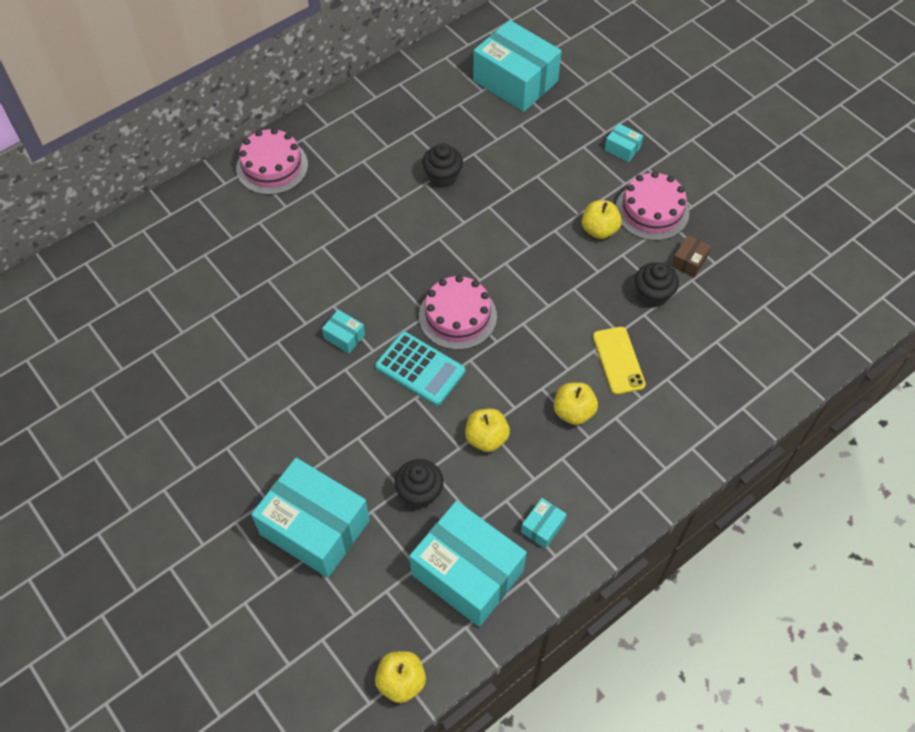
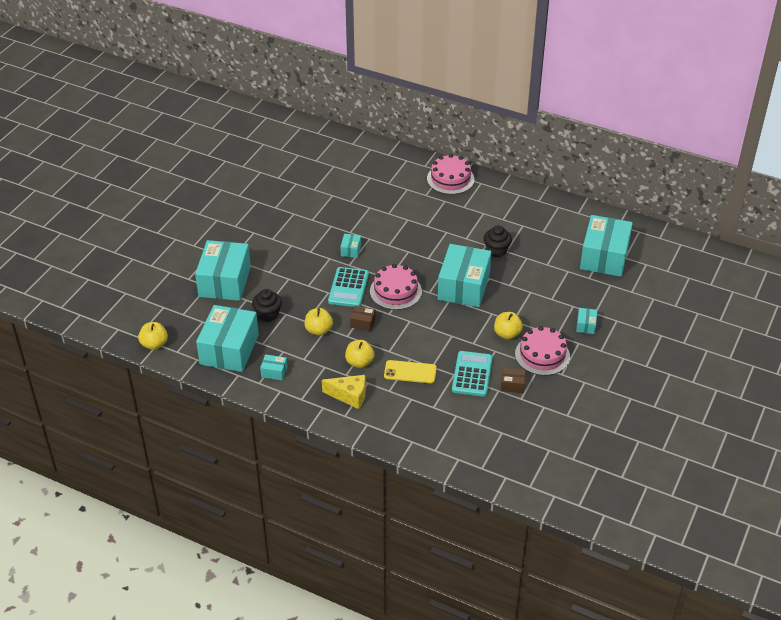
camera: 65 degrees right, 15 degrees down
yellow phone [593,327,646,395] -> yellow phone turned 45 degrees clockwise [384,360,437,383]
black cupcake [635,262,679,308] -> turquoise calculator [452,351,493,397]
none -> yellow cheese [322,375,366,409]
none -> brown box [350,306,376,331]
none -> turquoise box [438,244,491,307]

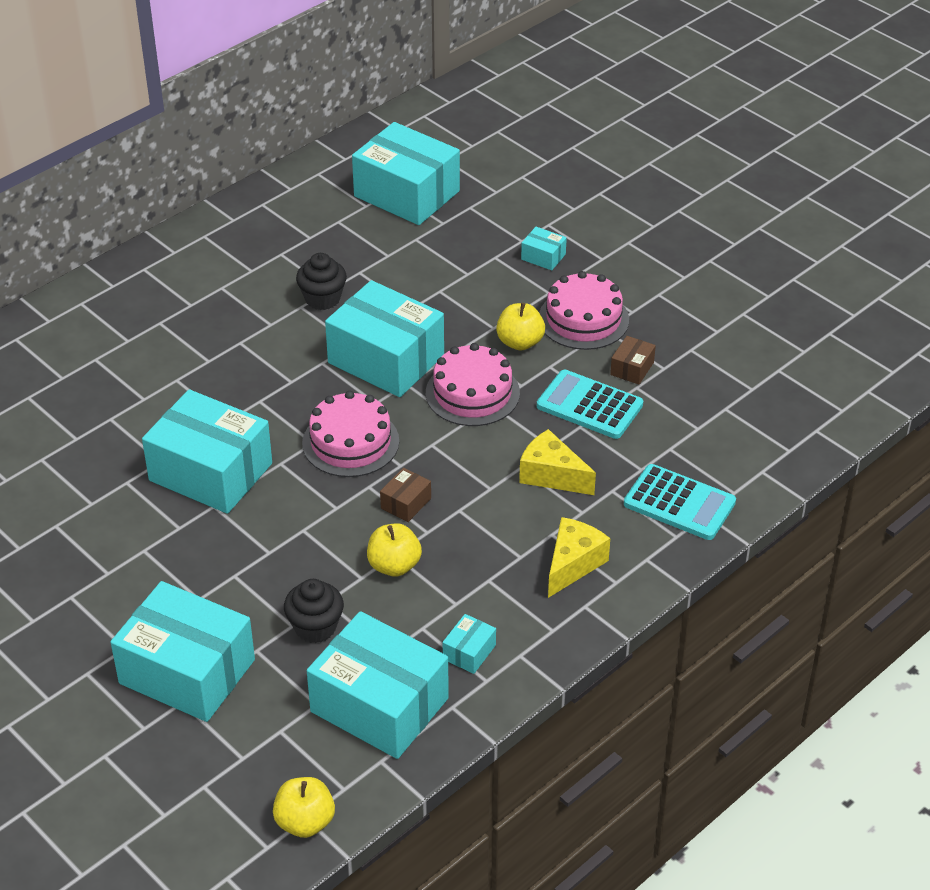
camera: 70 degrees left, 0 degrees up
turquoise calculator [328,267,369,307] -> turquoise calculator moved to [624,464,736,540]
turquoise box [340,234,361,258] -> turquoise box [142,389,272,514], size x2.41
yellow apple [345,340,374,368] -> none
yellow phone [384,360,437,383] -> yellow cheese [519,429,596,495]
pink cake [427,154,474,194] -> pink cake moved to [426,343,520,426]

